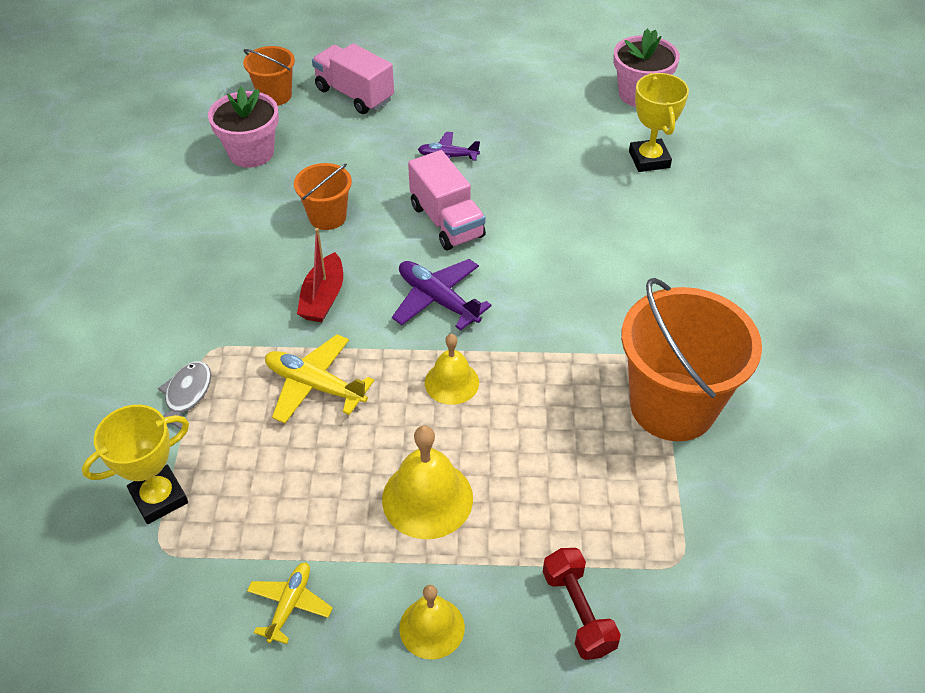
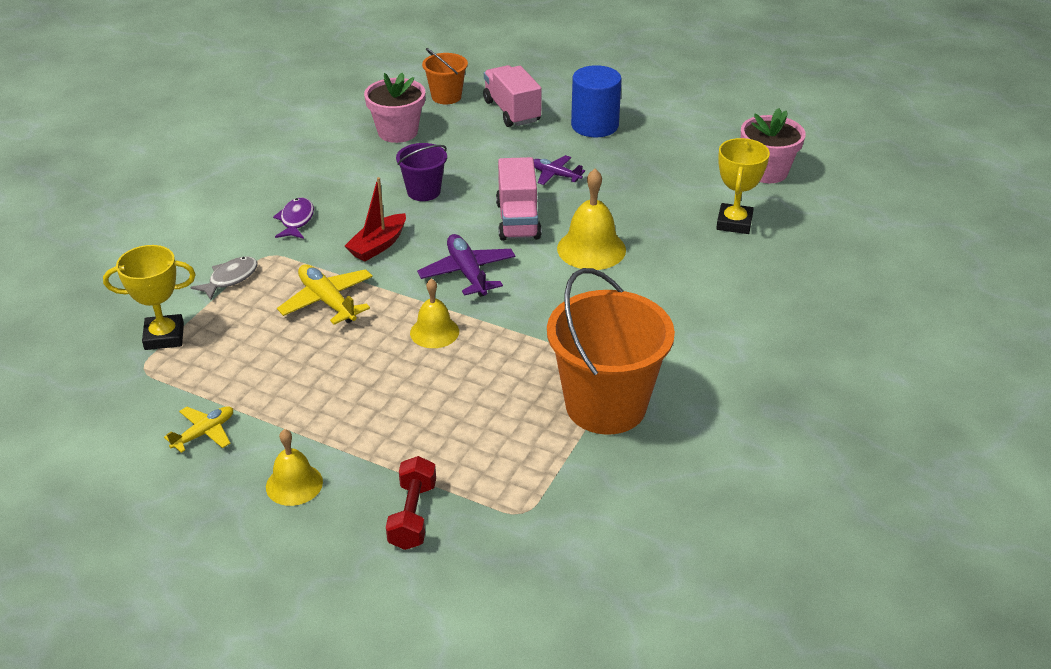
camera: 25 degrees right, 10 degrees down
orange bucket [294,163,352,230] -> purple bucket [396,143,447,201]
yellow bell [382,425,473,539] -> yellow bell moved to [557,169,626,270]
none -> purple fish [273,198,314,239]
none -> blue cylinder [571,65,622,137]

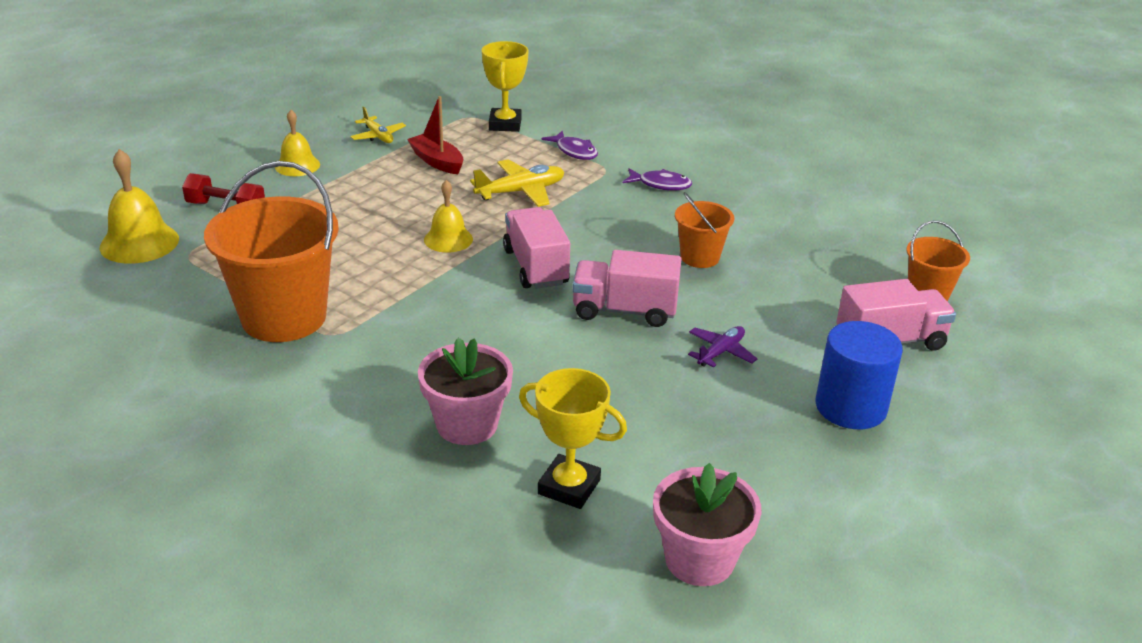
camera: 100 degrees right, 5 degrees down
grey fish [190,257,258,300] -> purple fish [542,131,598,160]
red boat [345,177,406,261] -> red boat moved to [407,96,463,174]
pink flower pot [364,73,425,143] -> pink flower pot moved to [418,338,513,445]
purple bucket [396,143,447,201] -> orange bucket [675,192,734,268]
purple plane [417,234,516,297] -> pink truck [503,207,570,289]
yellow bell [557,169,626,270] -> yellow bell moved to [100,149,179,264]

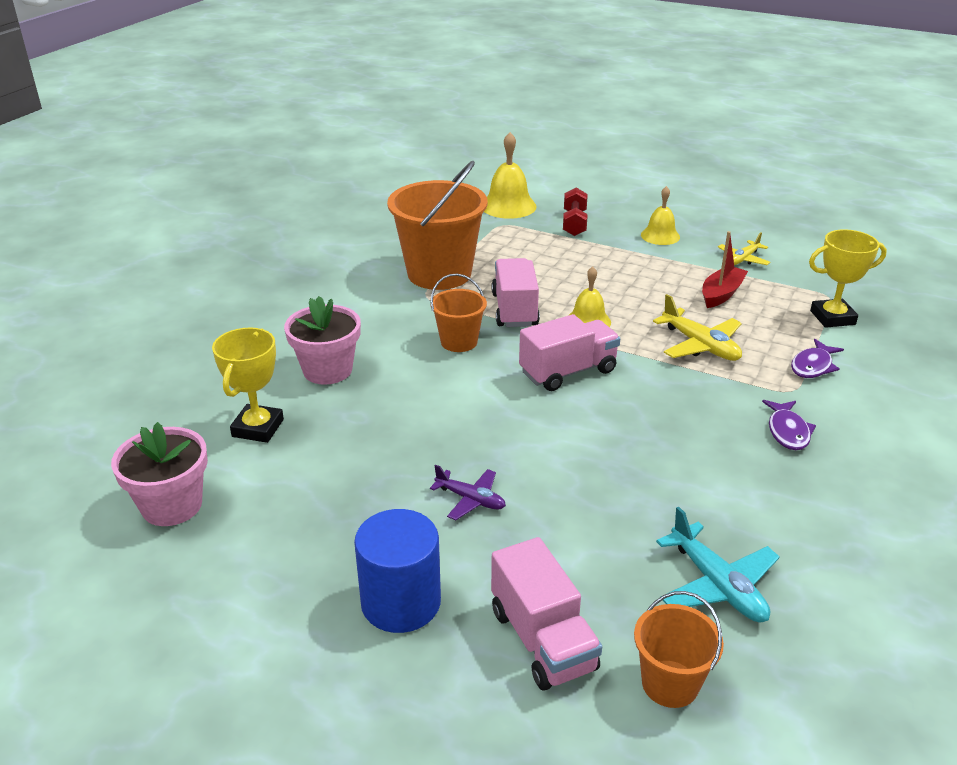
camera: 80 degrees right, 0 degrees up
pink truck [572,250,682,327] -> pink truck moved to [491,258,540,327]
orange bucket [675,192,734,268] -> orange bucket moved to [430,274,487,352]
none -> turquoise plane [656,507,780,622]

